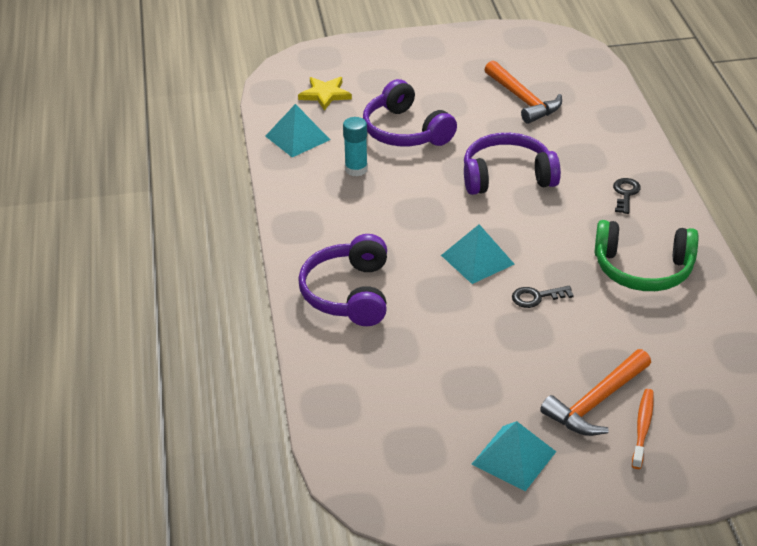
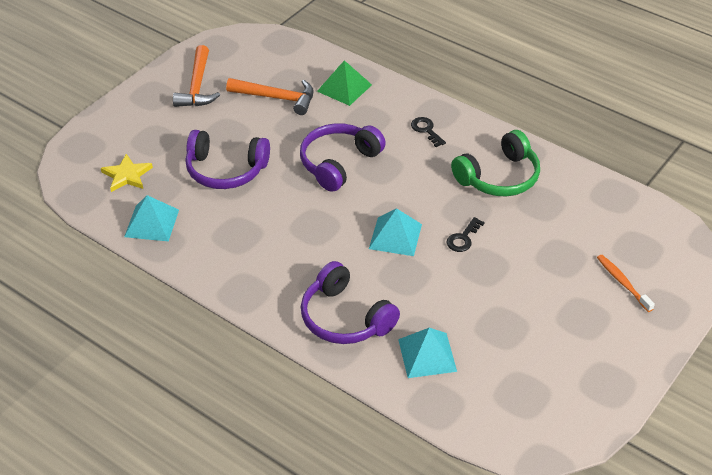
camera: 45 degrees left, 5 degrees up
turquoise glue stick [343,117,368,176] -> none
turquoise pyramid [472,421,556,491] -> turquoise pyramid moved to [398,328,457,378]
orange hammer [540,349,651,436] -> orange hammer moved to [173,45,220,107]
none -> green pyramid [317,60,372,106]

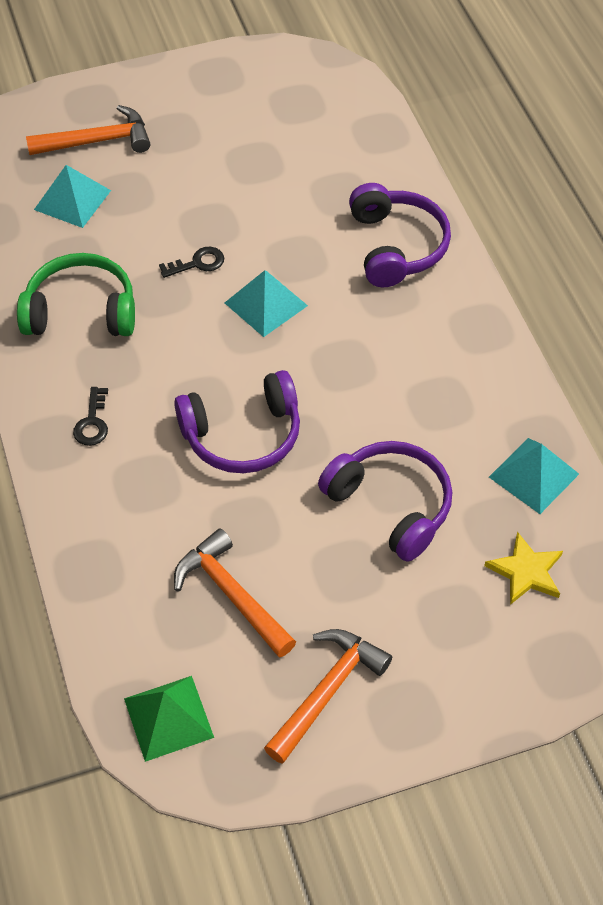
camera: 145 degrees left, 10 degrees up
green pyramid [317,60,372,106] -> green pyramid moved to [124,676,214,762]
turquoise pyramid [398,328,457,378] -> turquoise pyramid moved to [34,165,111,228]
orange toothbrush [597,255,655,312] -> orange hammer [26,105,150,155]

